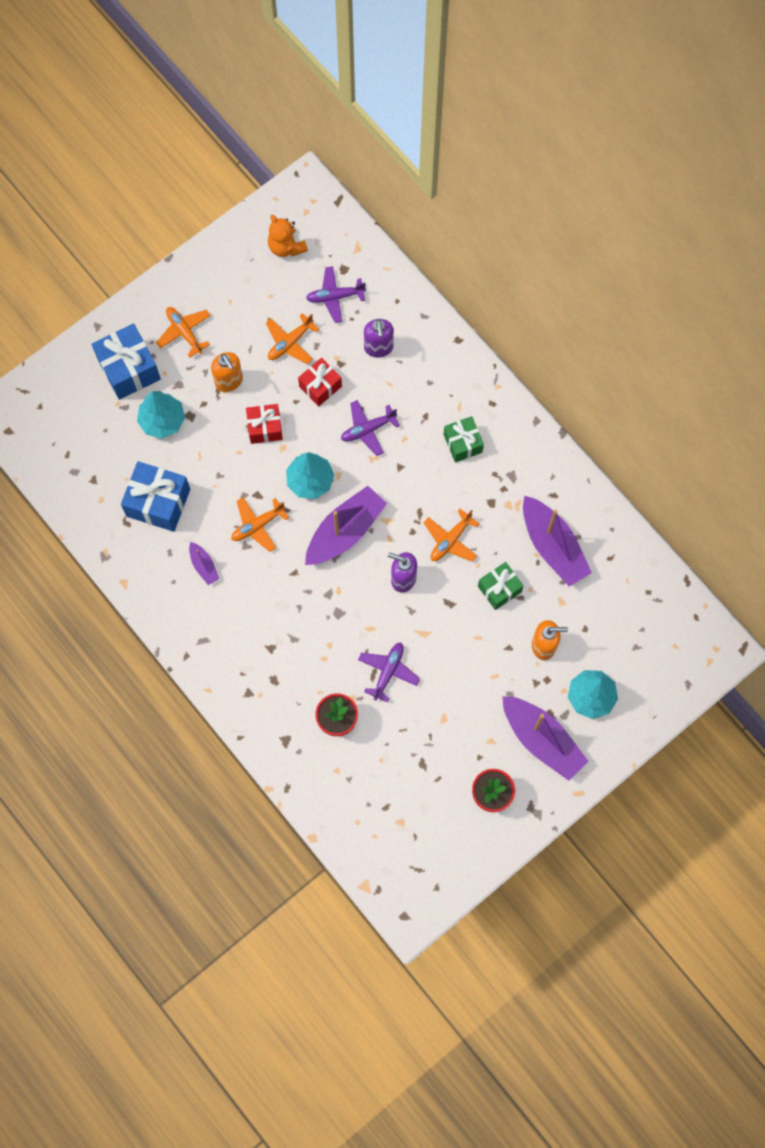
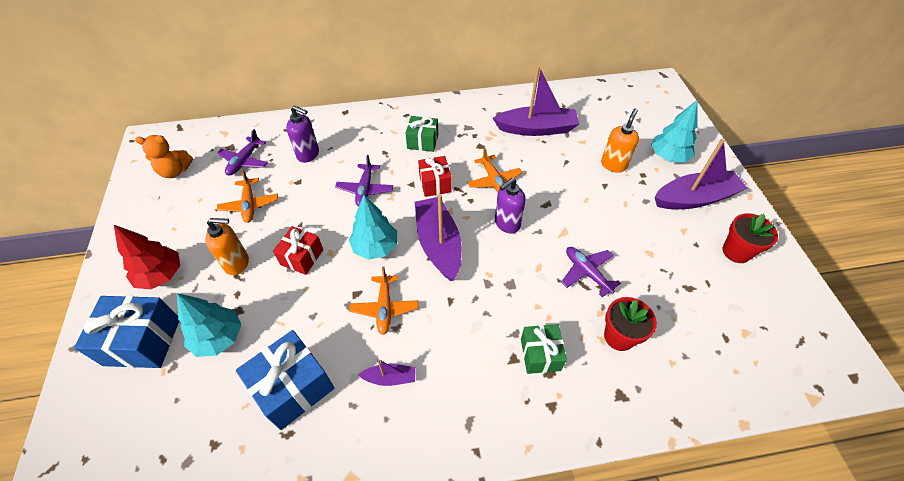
camera: 60 degrees left, 20 degrees down
orange plane [156,307,211,357] -> red tree [114,225,180,289]
red gift [298,358,342,406] -> red gift moved to [418,156,452,197]
green gift [478,562,523,610] -> green gift moved to [521,324,567,374]

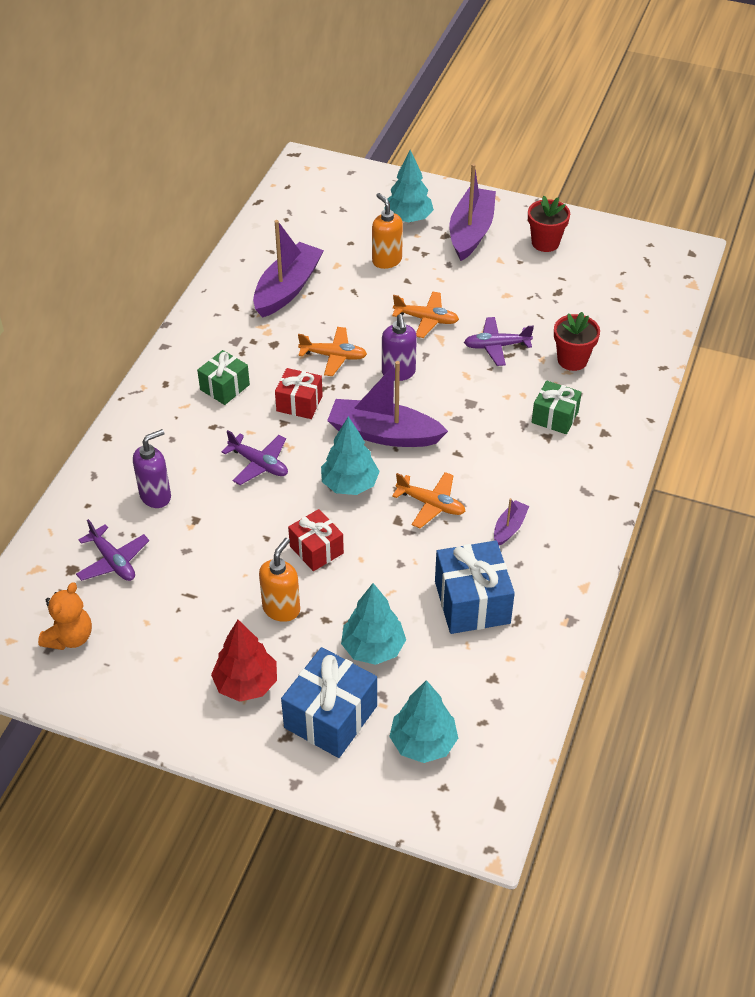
camera: 60 degrees left, 5 degrees down
orange plane [217,170,278,223] -> orange plane moved to [392,291,459,338]
none -> turquoise tree [389,680,458,763]

